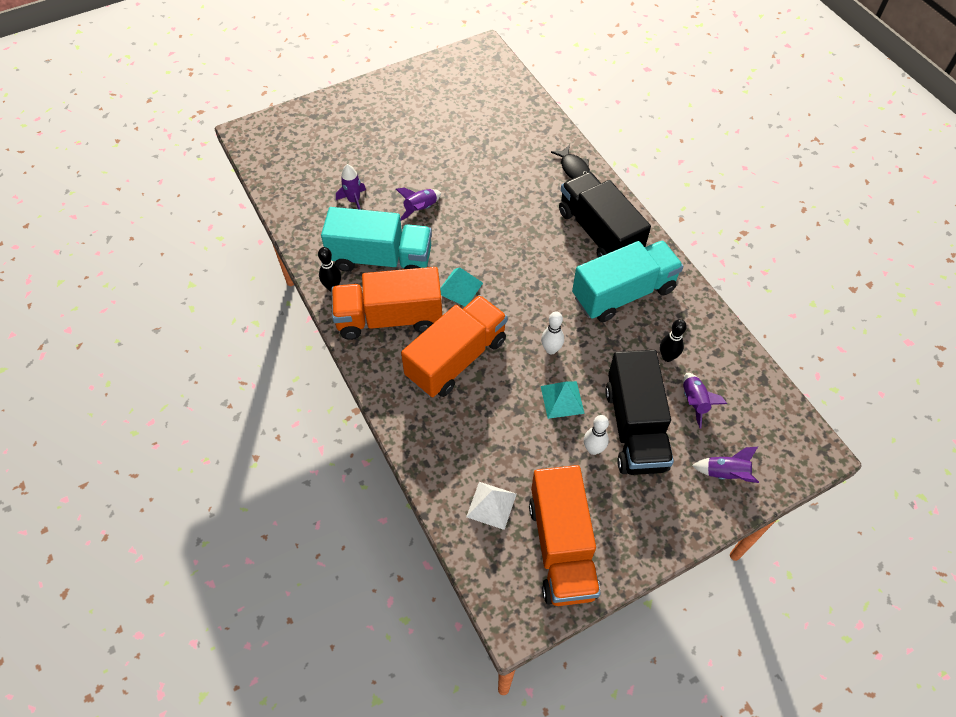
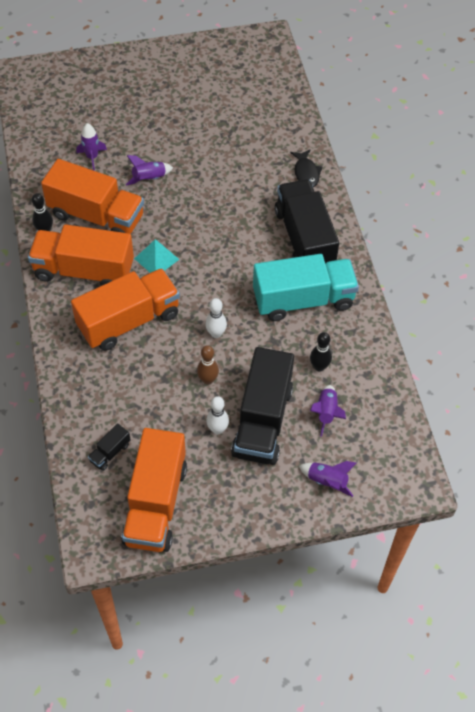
camera: 15 degrees right, 0 degrees up
turquoise truck [321,207,432,272] -> orange truck [41,159,144,234]
white pyramid [466,482,517,530] -> black truck [88,423,130,471]
turquoise pyramid [541,381,585,419] -> brown bowling pin [197,345,219,385]

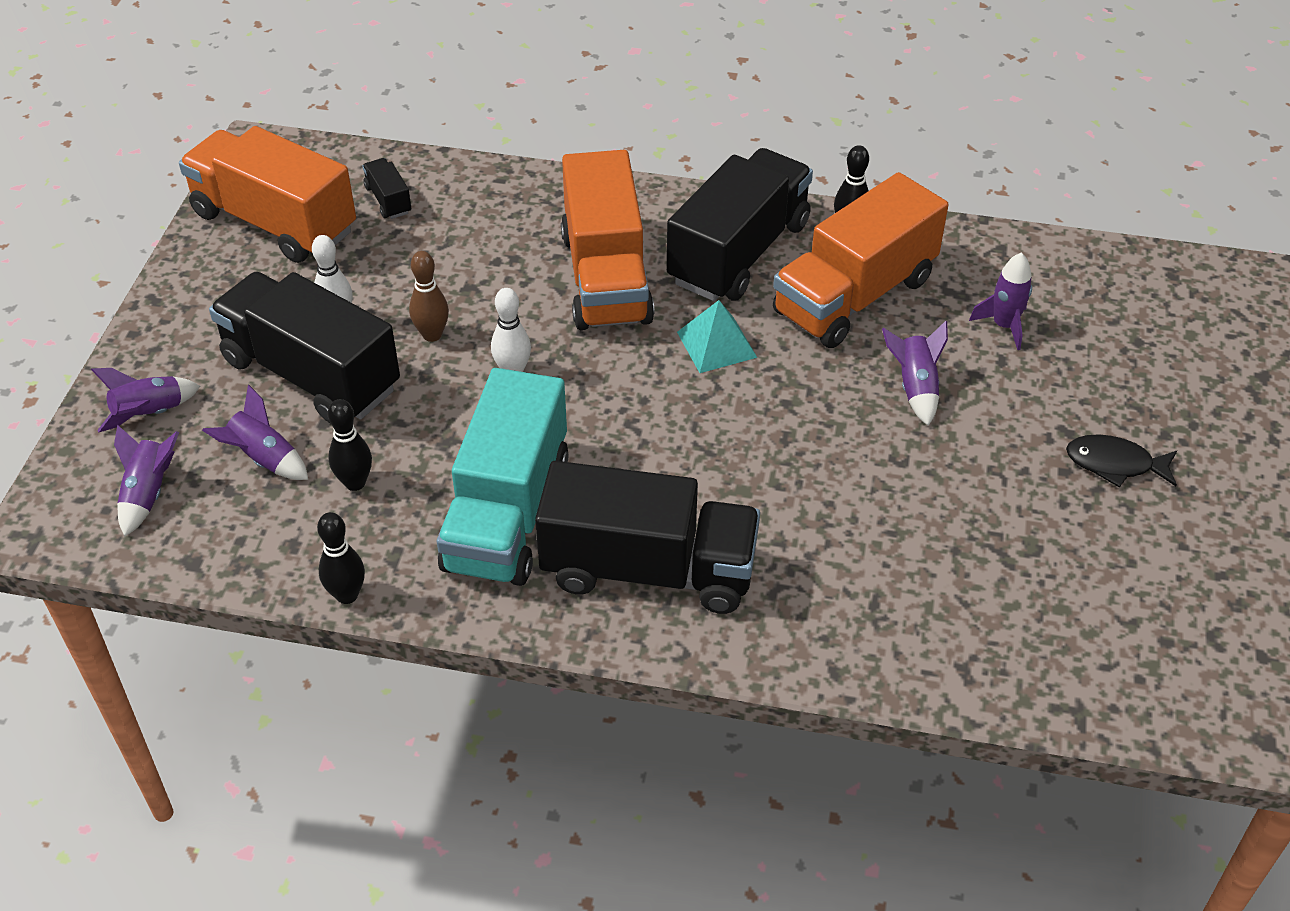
camera: 115 degrees right, 10 degrees down
orange truck [28,224,134,286] -> black truck [667,148,813,301]
black fish [290,149,323,187] -> black fish moved to [1066,434,1177,488]
none -> purple rocket [114,425,179,537]
none -> black bowling pin [317,512,365,604]

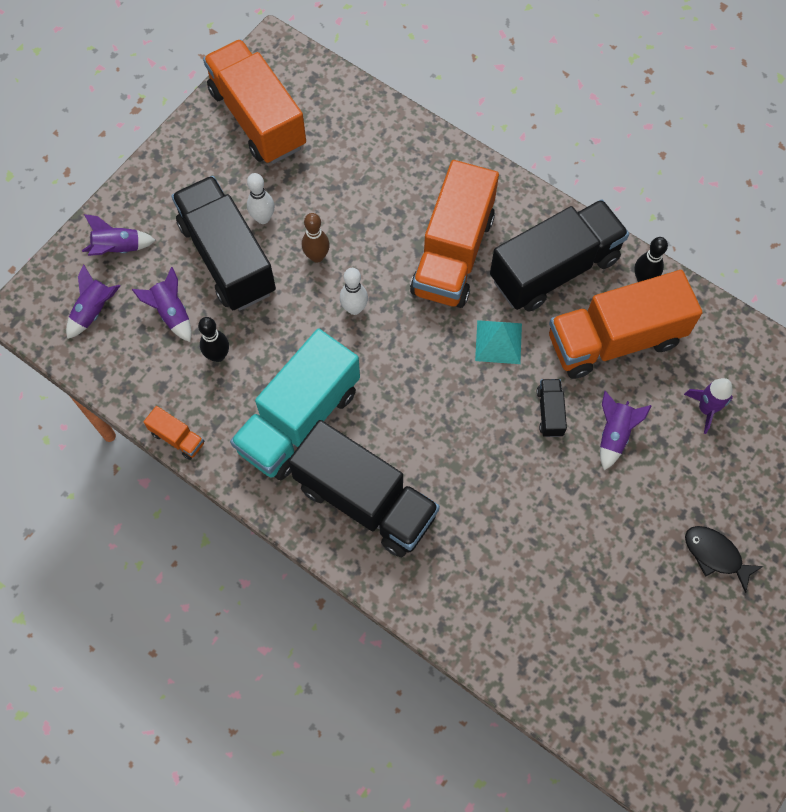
camera: 25 degrees right, 20 degrees up
black bowling pin [317,512,365,604] -> orange truck [144,406,205,460]
black truck [362,158,411,219] -> black truck moved to [537,379,567,437]

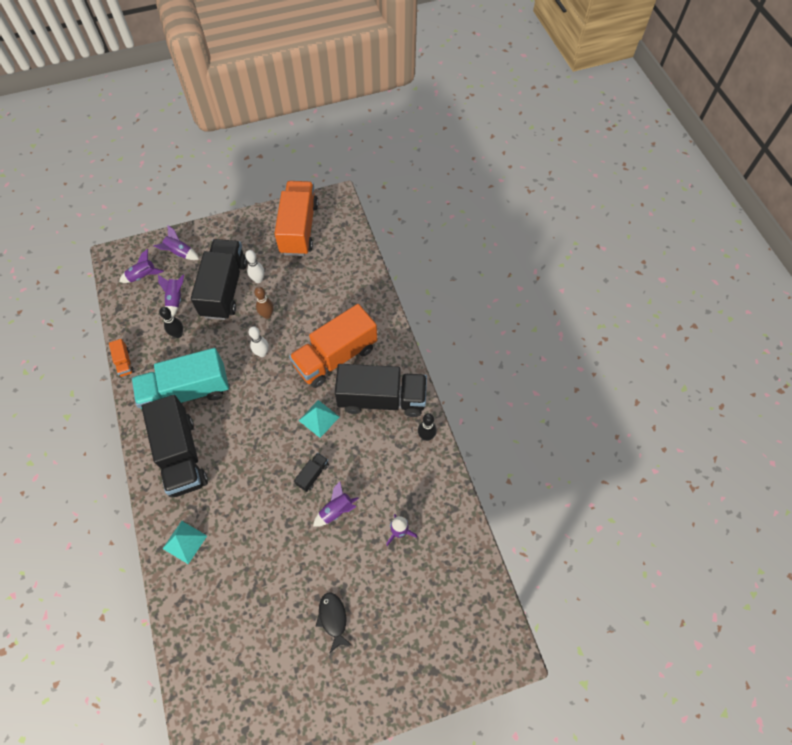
camera: 35 degrees right, 5 degrees down
orange truck [549,270,703,379] -> none
none -> turquoise pyramid [162,521,207,564]

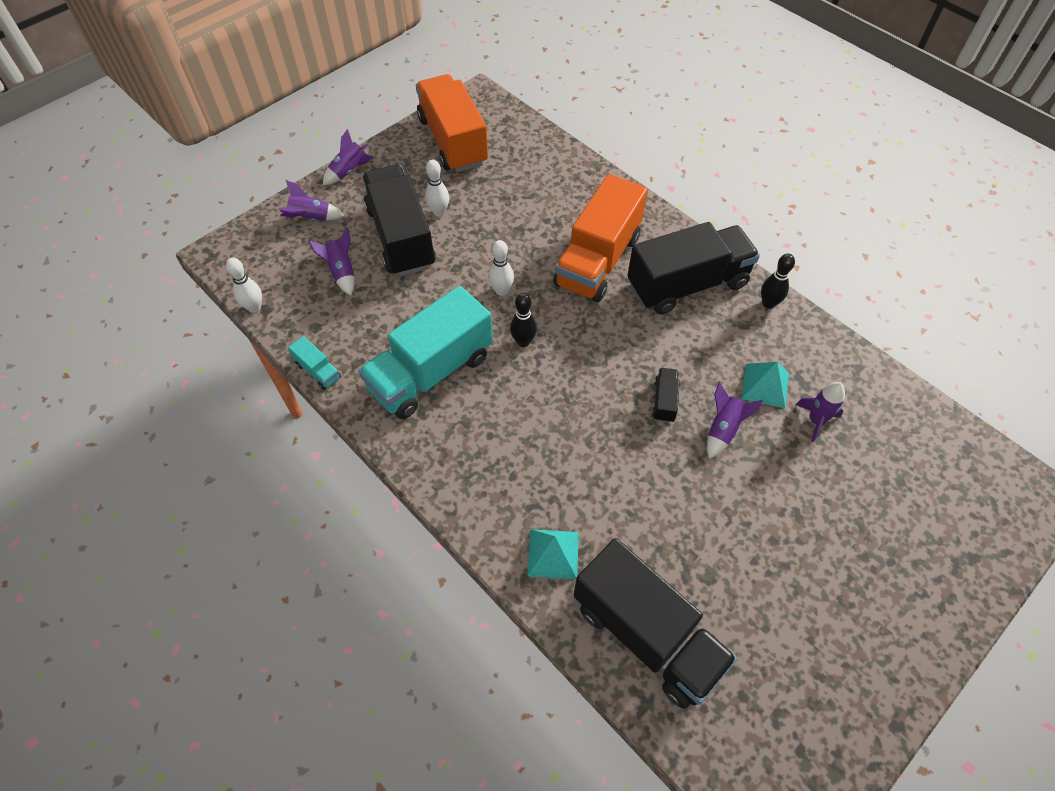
camera: 25 degrees left, 5 degrees down
orange truck [109,339,134,377] -> turquoise truck [288,336,341,390]
purple rocket [119,249,164,283] -> purple rocket moved to [323,129,373,185]
black truck [141,395,208,497] -> black truck moved to [573,538,737,709]
black bowling pin [159,307,183,338] -> black bowling pin moved to [510,293,537,347]
brown bowling pin [254,287,274,319] -> none
turquoise pyramid [299,400,339,438] -> turquoise pyramid moved to [741,362,789,408]
black fish [316,593,353,653] -> none
none -> white bowling pin [226,258,262,313]

